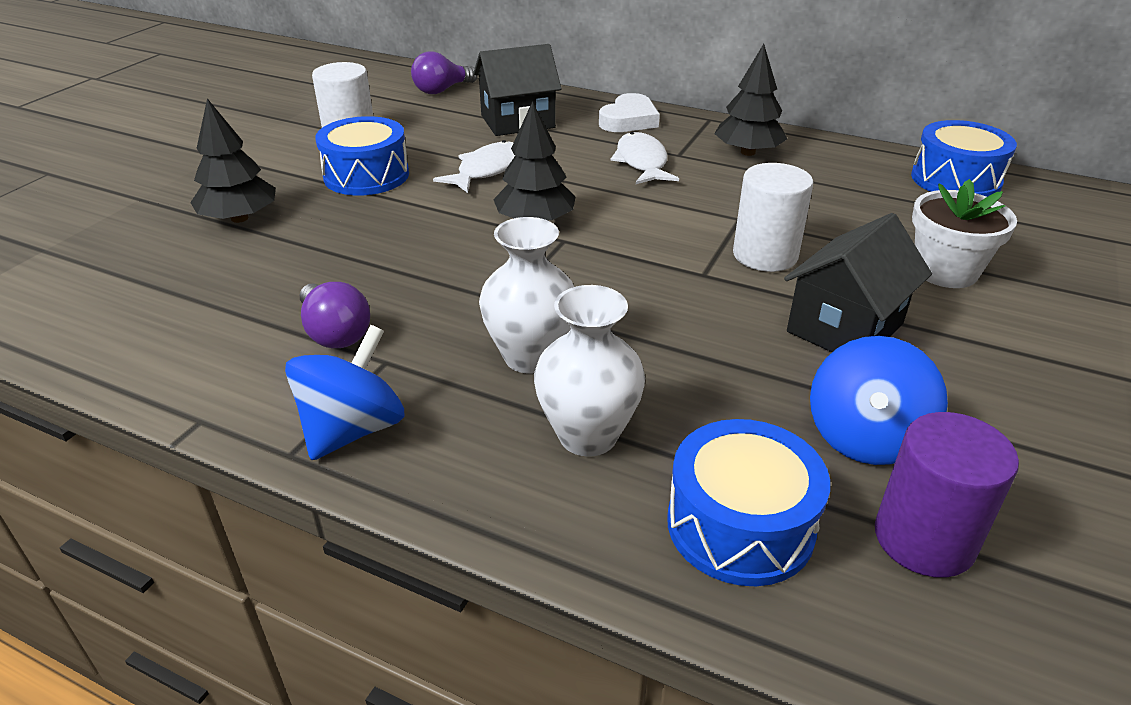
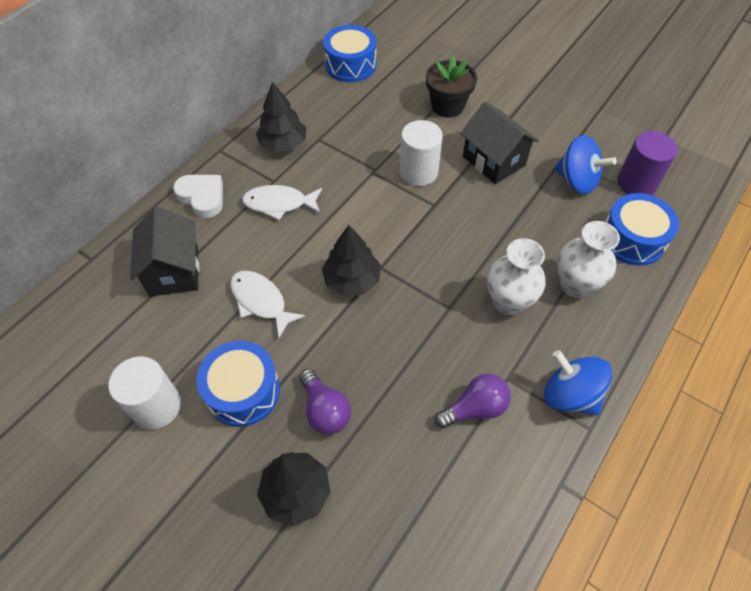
camera: 80 degrees left, 20 degrees up
purple light bulb [411,51,478,94] -> purple light bulb moved to [300,368,351,435]
white flower pot [912,179,1017,288] -> black flower pot [426,56,477,117]

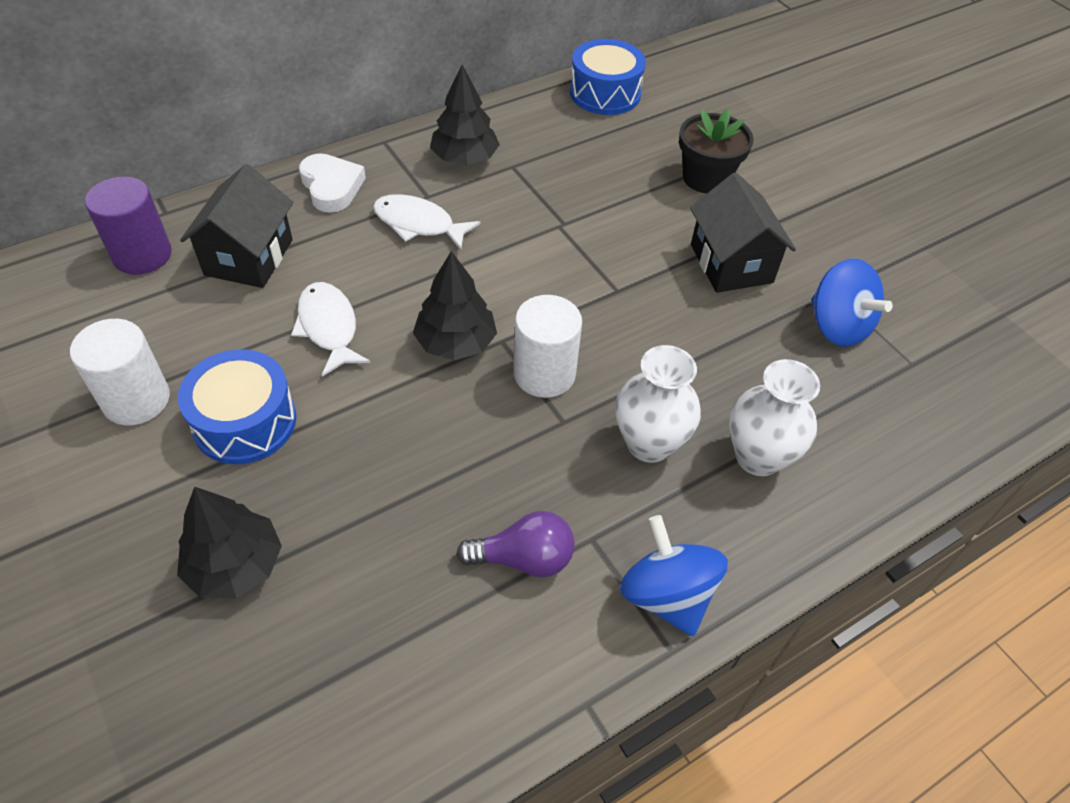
camera: 20 degrees right, 5 degrees down
purple light bulb [300,368,351,435] -> none
white cylinder [400,120,443,186] -> white cylinder moved to [514,295,582,398]
blue drum [605,193,679,266] -> none
purple cylinder [617,131,678,195] -> purple cylinder moved to [85,177,172,275]

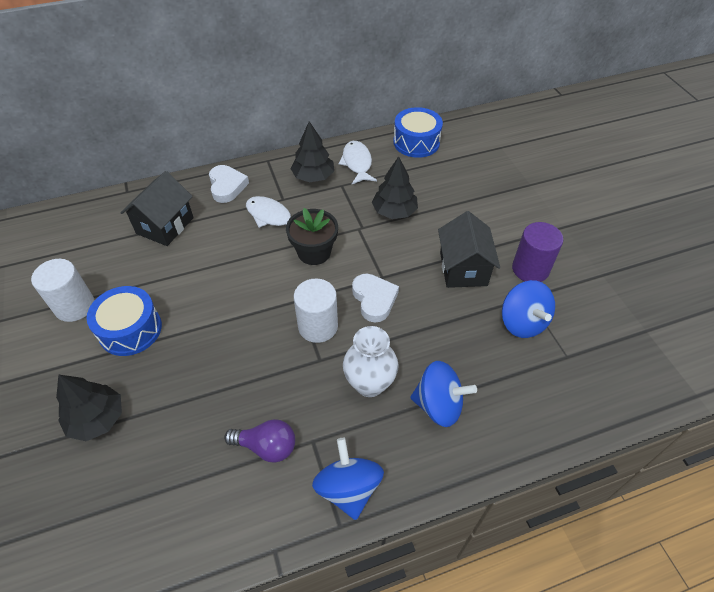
camera: 15 degrees right, 0 degrees up
purple cylinder [85,177,172,275] -> purple cylinder moved to [512,222,563,282]
white fish [291,282,371,377] -> white fish moved to [338,141,377,184]
black tree [413,251,497,360] -> black tree moved to [372,156,418,219]
black flower pot [679,108,754,193] -> black flower pot moved to [286,208,338,265]
white vase [729,359,820,476] -> blue spinning top [410,361,477,427]
none -> white heart [352,274,399,322]

